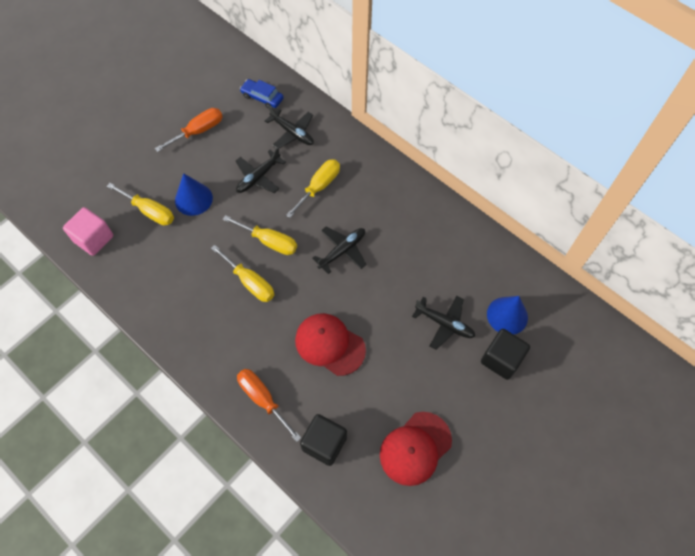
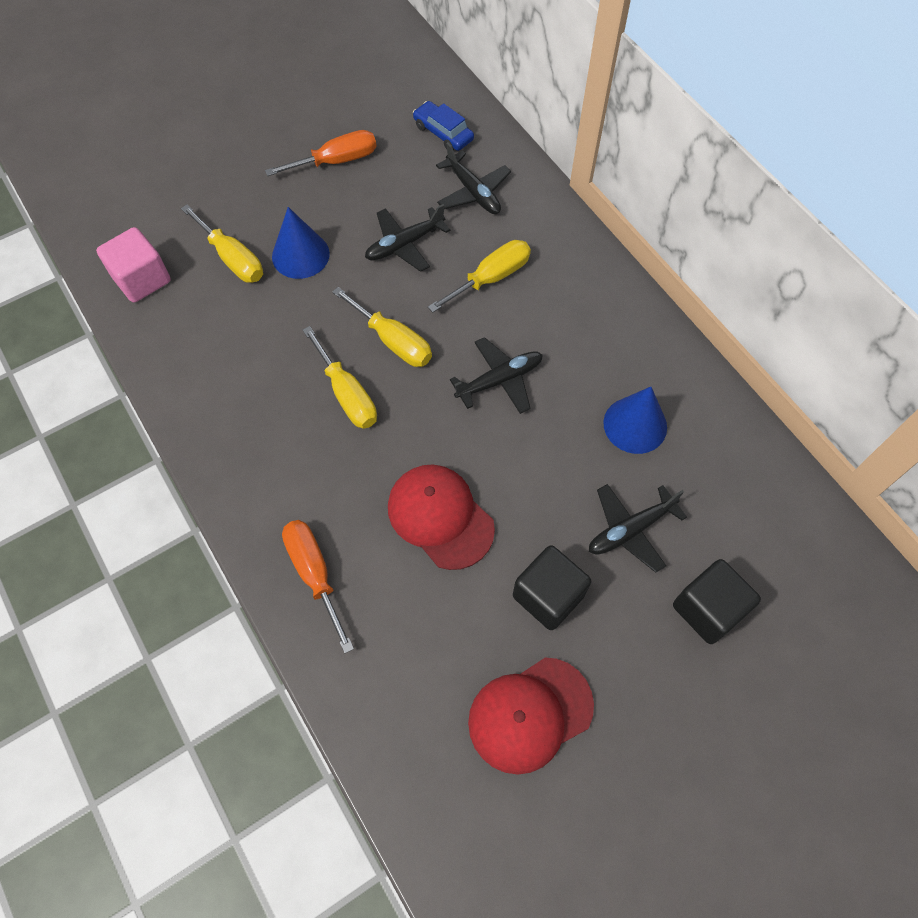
camera: 15 degrees right, 0 degrees up
black cube [300,414,347,466] -> black cube moved to [513,545,591,630]
black plane [412,296,475,350] -> black plane turned 105 degrees clockwise [589,484,687,573]
blue cone [487,296,528,335] -> blue cone moved to [603,387,667,454]

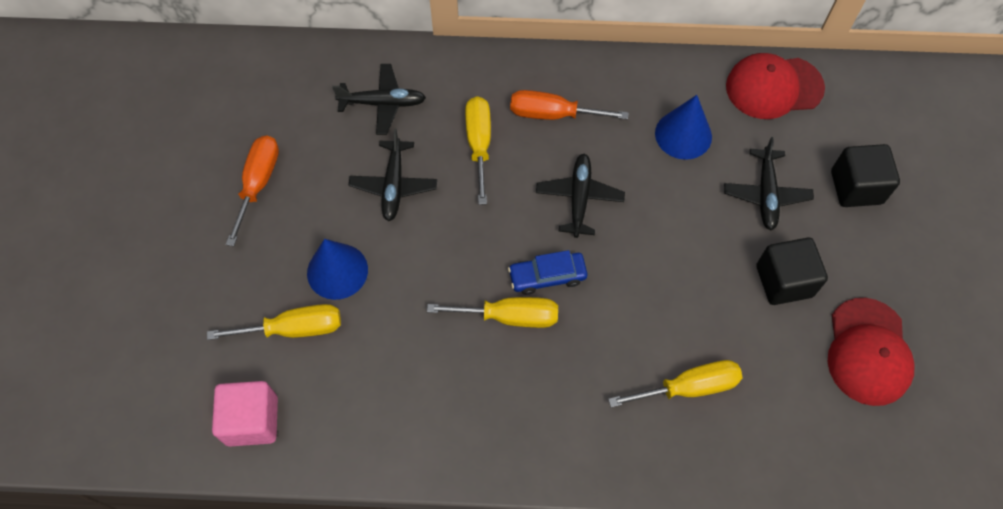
camera: 55 degrees left, 0 degrees up
orange screwdriver [282,520,354,653] -> orange screwdriver moved to [510,90,629,120]
yellow screwdriver [332,287,432,367] -> yellow screwdriver moved to [608,360,743,408]
red cap [388,465,495,570] -> red cap moved to [726,53,825,119]
blue car [413,101,474,151] -> blue car moved to [508,250,587,295]

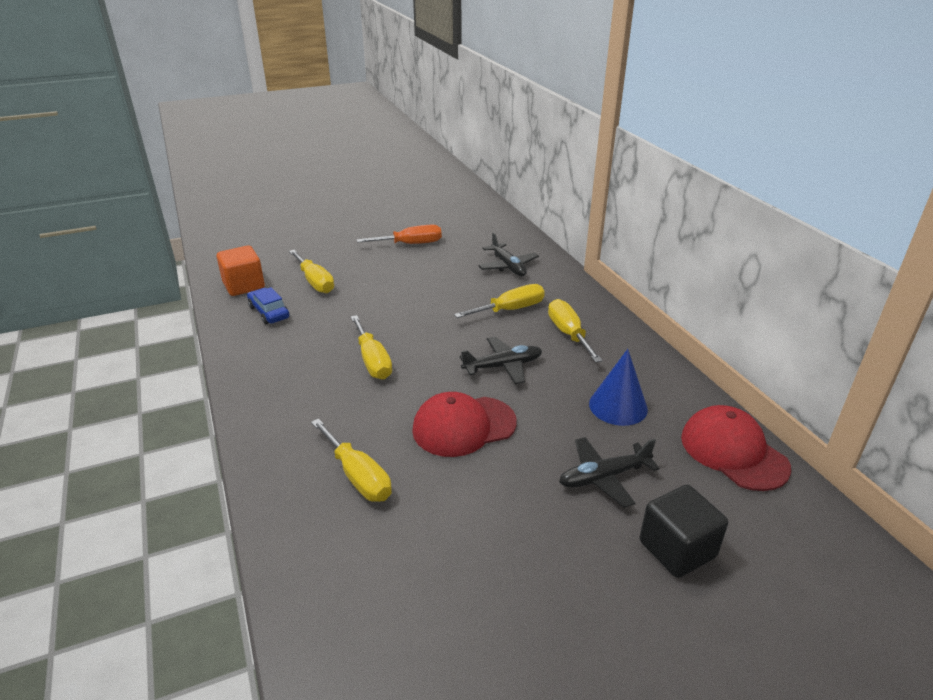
camera: 65 degrees right, 30 degrees down
pink cube [212,381,278,447] -> orange cube [217,246,265,296]
blue cone [307,239,368,300] -> none
black plane [349,128,437,221] -> none
blue car [508,250,587,295] -> blue car moved to [247,287,289,324]
orange screwdriver [510,90,629,120] -> yellow screwdriver [548,299,603,362]
black cube [756,238,828,305] -> none
red cap [828,298,915,406] -> red cap moved to [412,392,517,457]

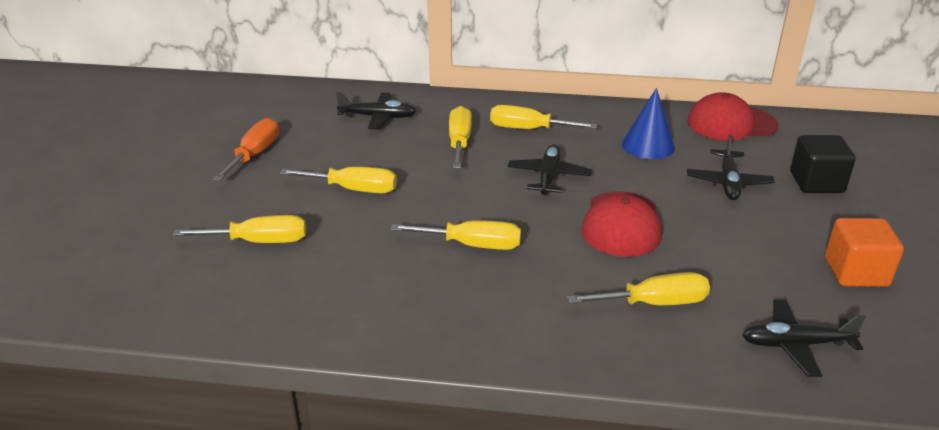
camera: 60 degrees left, 0 degrees up
orange cube [217,246,265,296] -> orange cube moved to [825,218,904,287]
blue car [247,287,289,324] -> none
none -> yellow screwdriver [279,167,397,193]
none -> black plane [742,300,866,377]

